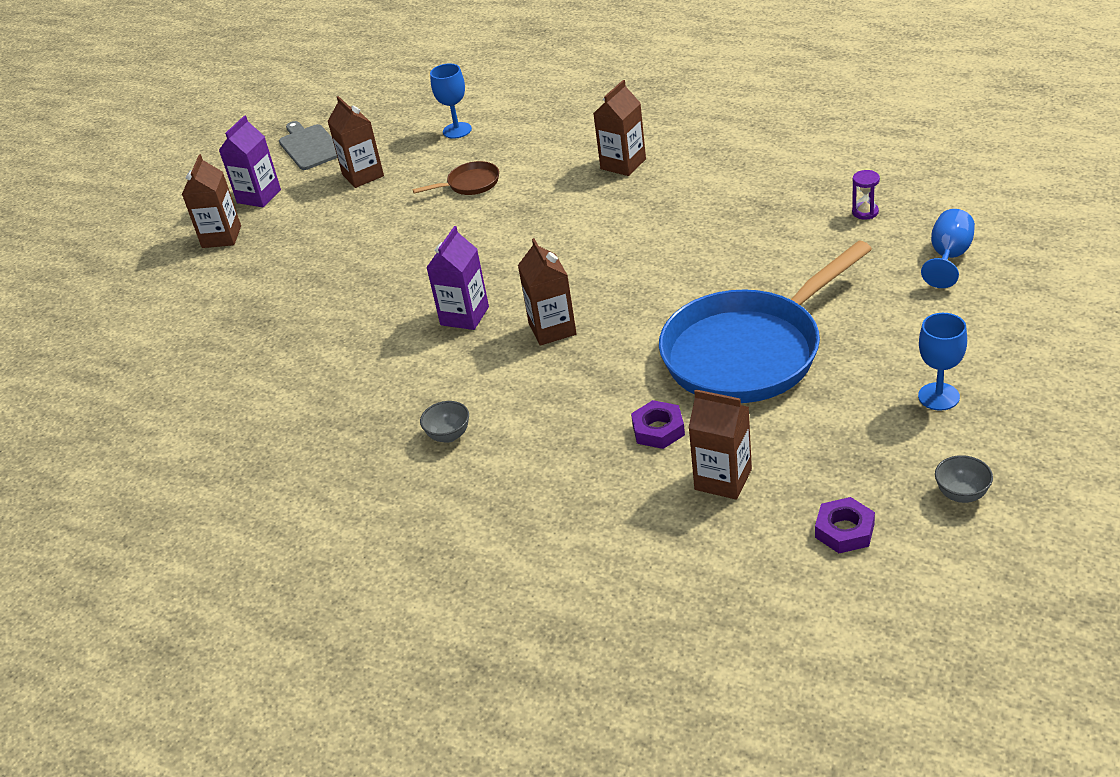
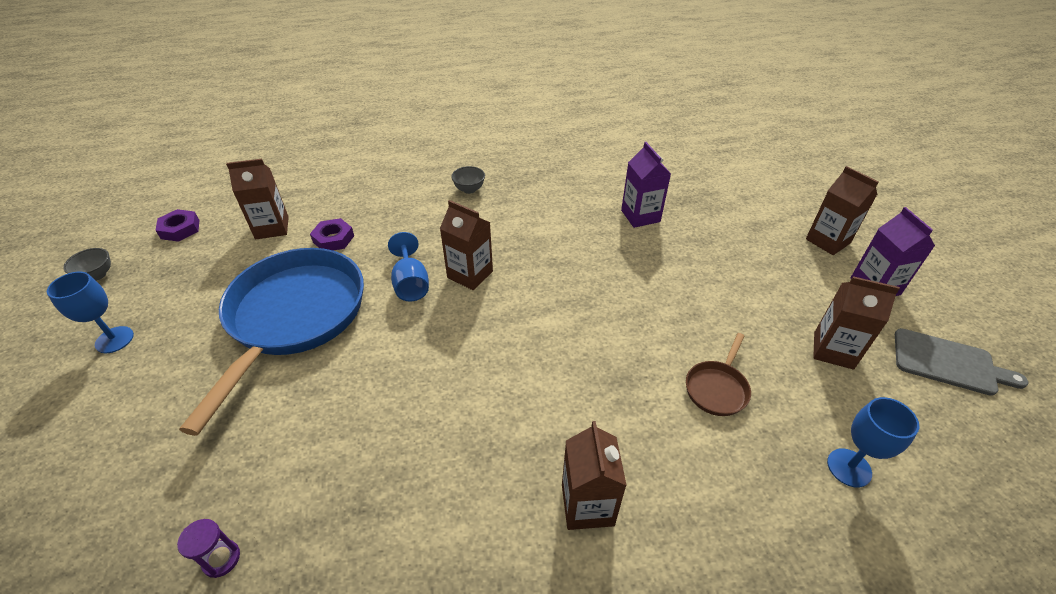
camera: 135 degrees right, 5 degrees up
purple carton [426,226,489,330] -> purple carton moved to [621,142,671,228]
blue goblet [921,209,975,288] -> blue goblet moved to [388,232,429,301]

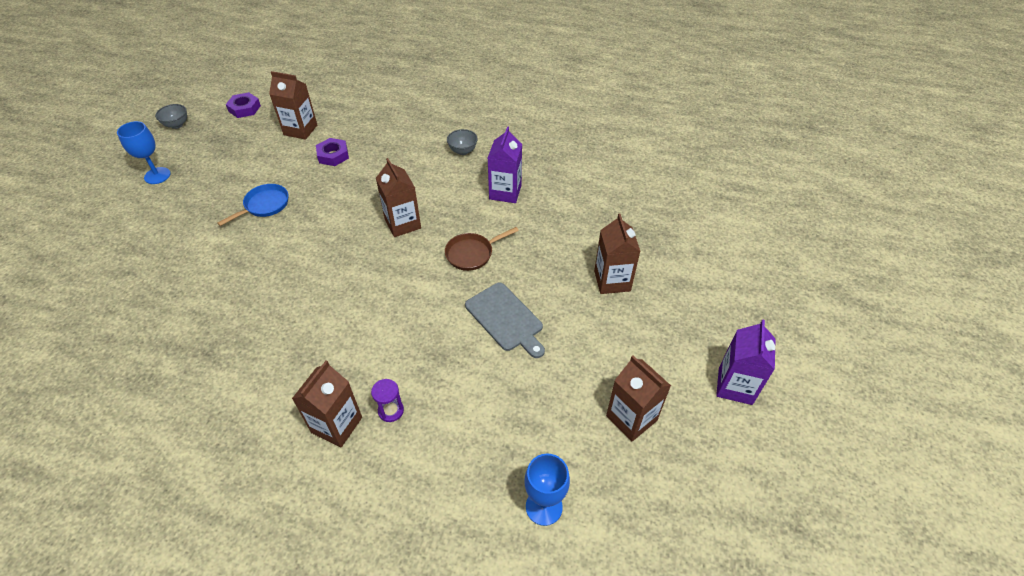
camera: 30 degrees right, 5 degrees up
purple hourglass [177,519,240,578] -> purple hourglass moved to [371,379,404,422]
blue pan [179,248,364,436] -> blue pan [218,184,288,226], size x0.41
blue goblet [388,232,429,301] -> none
purple carton [621,142,671,228] -> purple carton moved to [488,127,522,203]
brown pan [686,333,751,416] -> brown pan moved to [445,227,519,271]
brown carton [806,166,878,255] -> brown carton moved to [594,214,641,294]
grey cutting board [895,328,1028,396] -> grey cutting board moved to [465,283,545,358]

